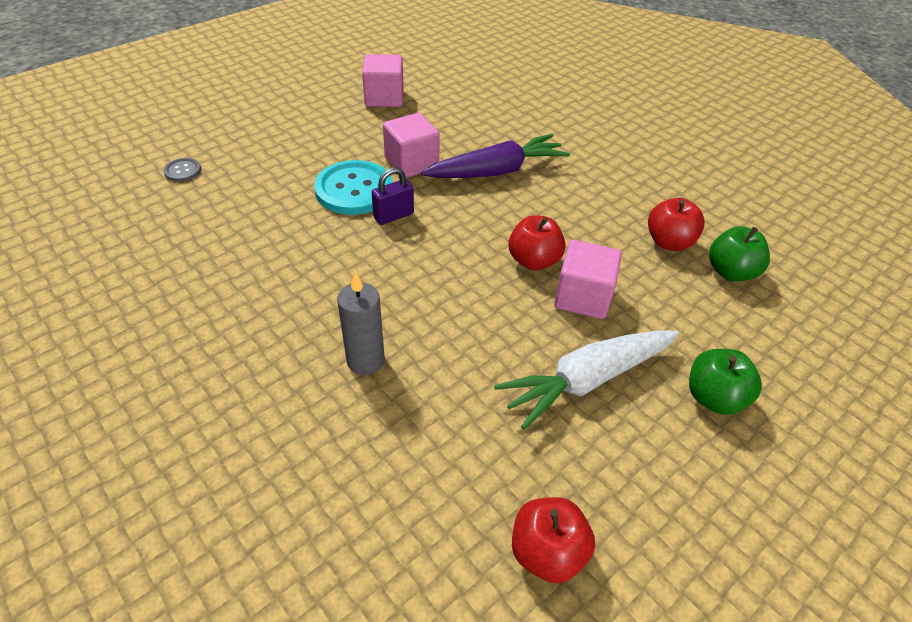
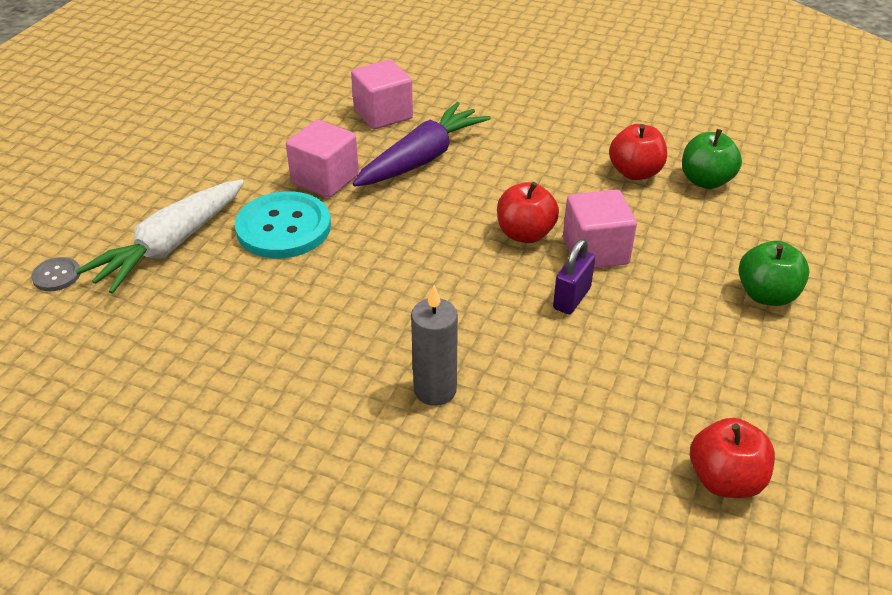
camera: 25 degrees left, 5 degrees down
pink cube [362,54,404,107] -> pink cube moved to [351,60,413,129]
purple padlock [371,167,414,225] -> purple padlock moved to [553,239,595,314]
white carrot [494,330,679,430] -> white carrot moved to [76,179,244,294]

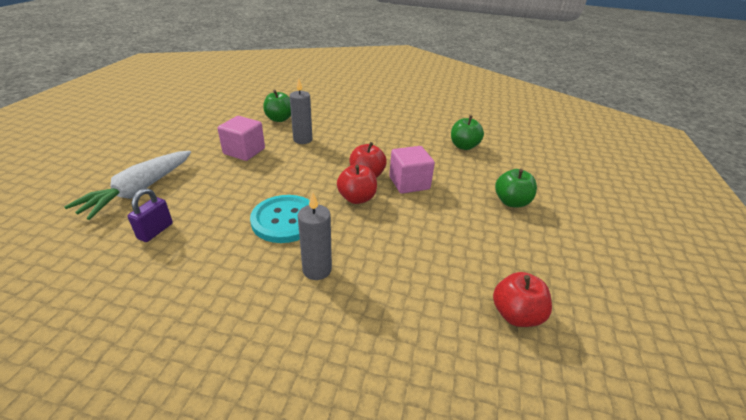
camera: 10 degrees left, 5 degrees down
grey button [31,257,80,291] -> none
turquoise button [235,191,331,258] -> turquoise button moved to [250,195,310,243]
pink cube [351,60,413,129] -> green apple [263,90,291,122]
purple carrot [353,102,491,187] -> grey candle [290,78,312,144]
purple padlock [553,239,595,314] -> purple padlock moved to [127,188,173,242]
red apple [609,124,667,180] -> red apple moved to [337,164,377,204]

